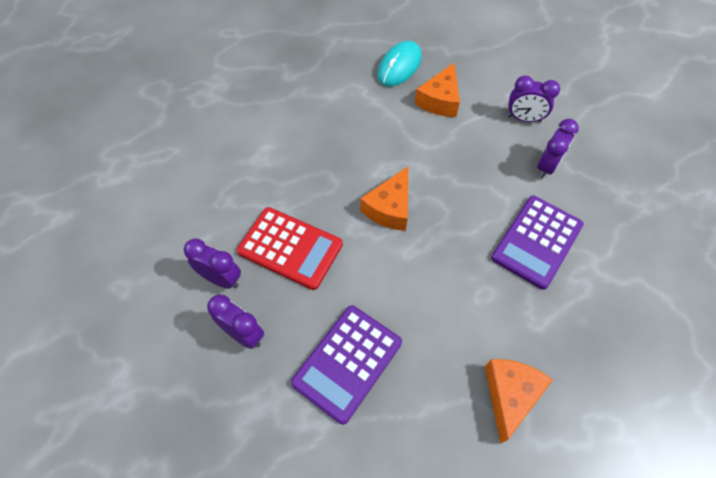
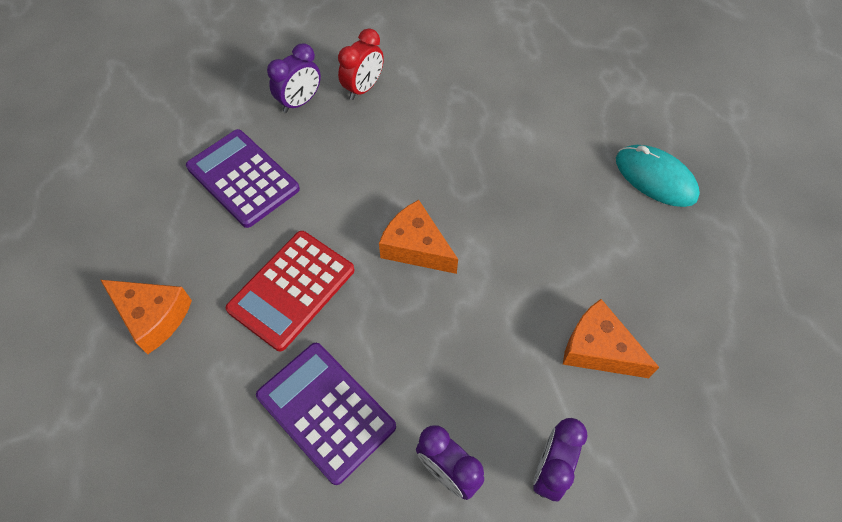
camera: 100 degrees right, 0 degrees up
purple clock [184,238,241,289] -> red clock [338,28,384,100]
red calculator [237,207,343,290] -> red calculator moved to [226,231,354,351]
turquoise mouse [377,41,422,87] -> turquoise mouse moved to [616,145,700,207]

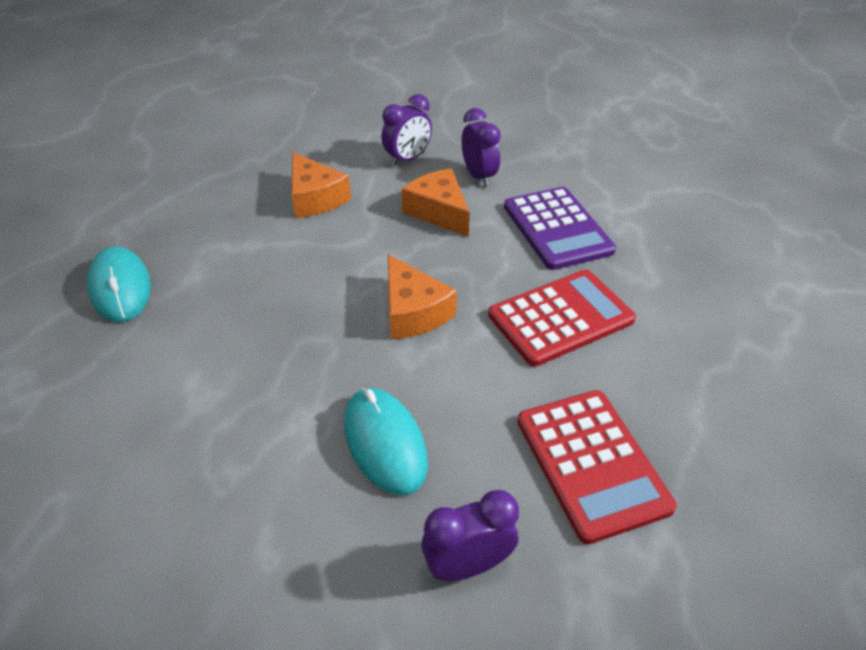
camera: 155 degrees left, 15 degrees down
orange cheese [101,280,192,354] -> orange cheese moved to [401,168,470,237]
purple calculator [186,129,300,228] -> red calculator [517,390,677,544]
red clock [338,28,384,100] -> none
none -> turquoise mouse [344,388,428,496]

